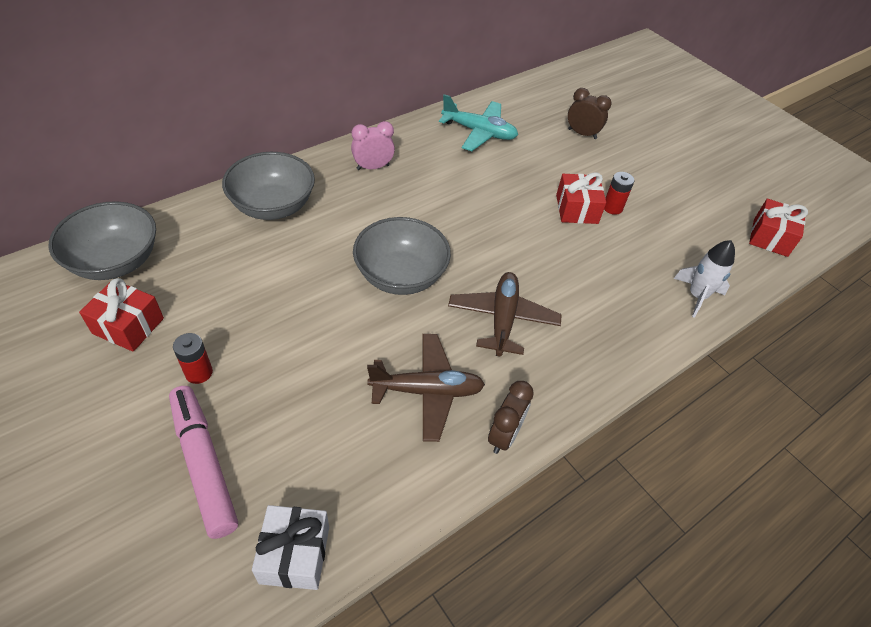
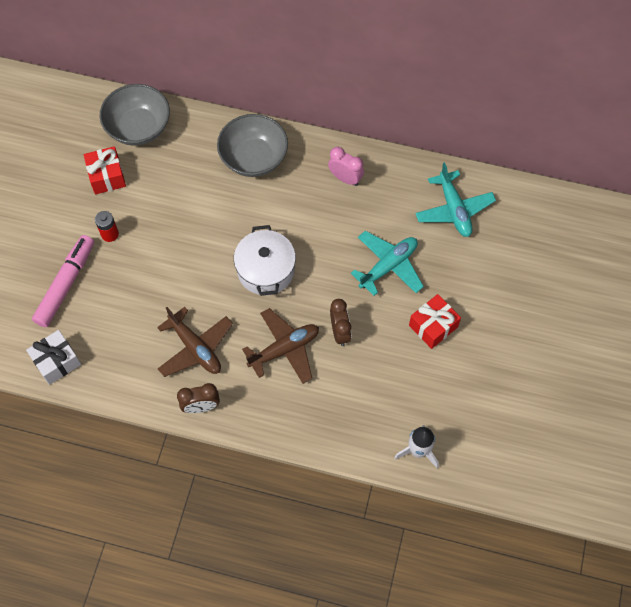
camera: 55 degrees right, 15 degrees up
grey bowl [353,217,451,295] -> white pot [234,225,296,296]
brown clock [568,88,612,139] -> brown clock moved to [330,299,351,346]
red battery [604,172,634,215] -> none
red gift [749,199,808,257] -> none
none -> turquoise plane [351,231,424,296]

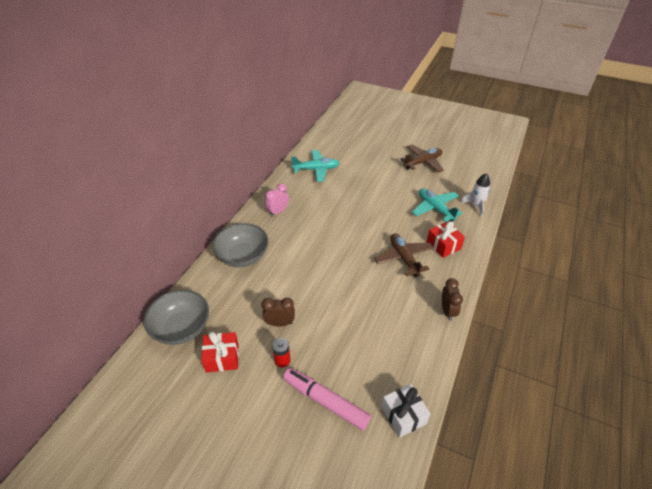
camera: 80 degrees left, 20 degrees down
brown plane [157,307,233,377] -> brown plane moved to [400,144,444,173]
white pot [234,225,296,296] -> none
brown clock [330,299,351,346] -> brown clock moved to [261,298,295,326]
turquoise plane [351,231,424,296] -> turquoise plane moved to [412,188,463,222]
red gift [409,294,461,349] -> red gift moved to [427,221,465,258]

